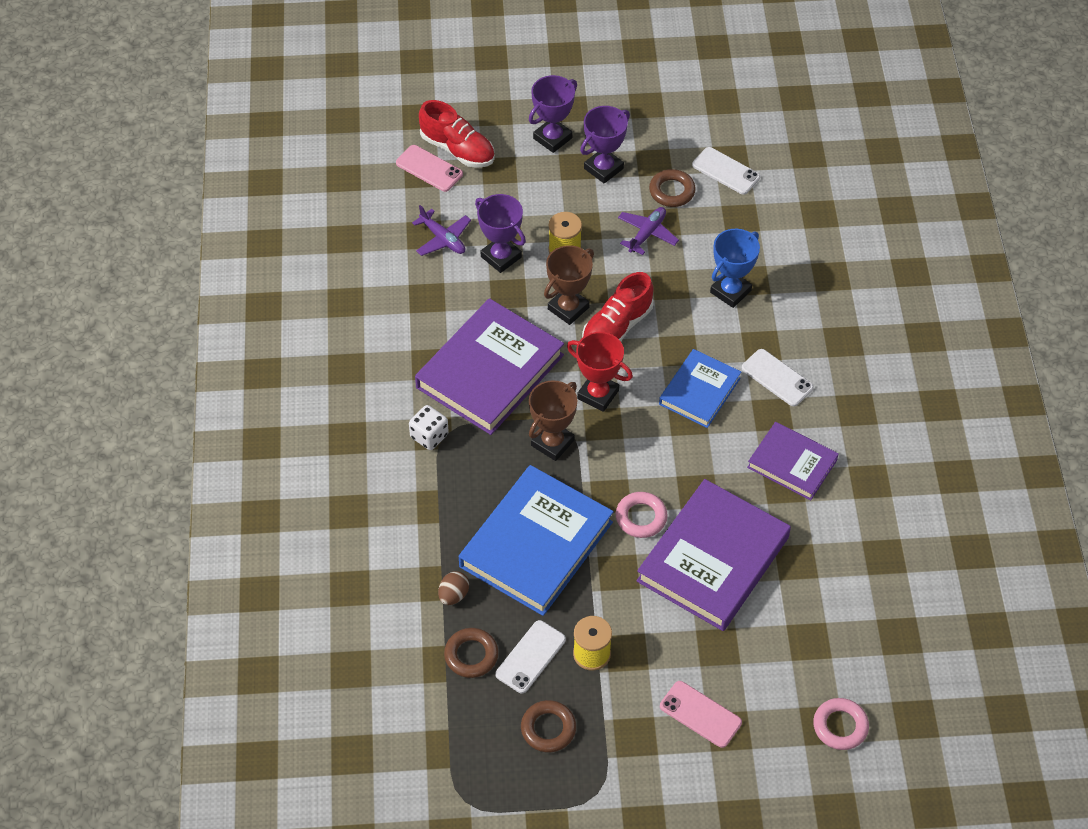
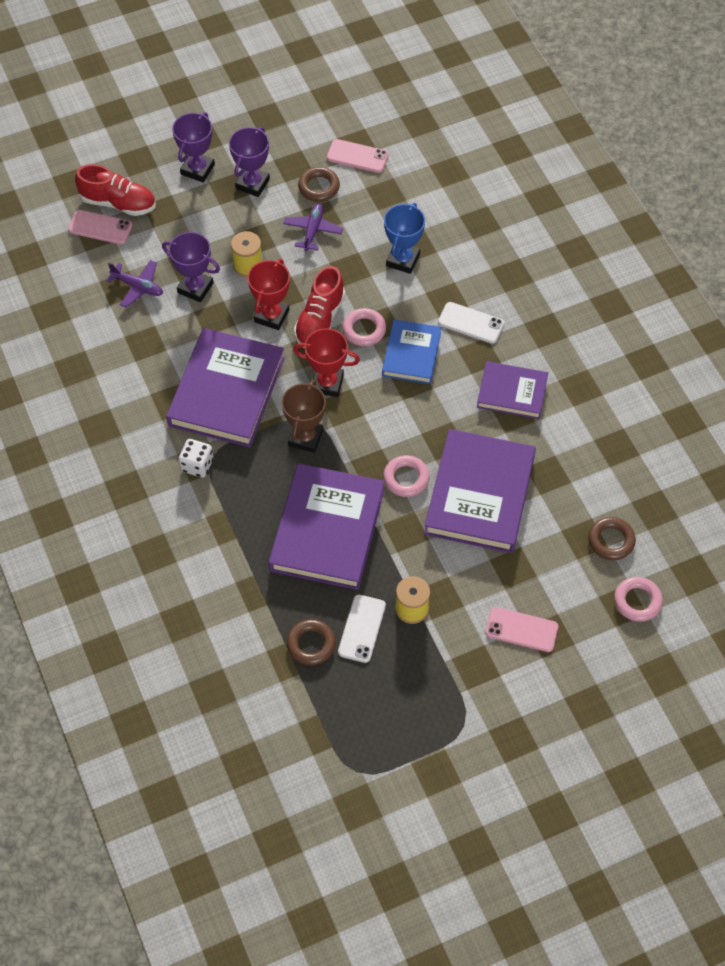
camera: 20 degrees left, 5 degrees up
brown egg [438,571,469,605] -> none
blue book [459,465,614,616] -> purple book [269,463,385,590]
brown ring [521,700,576,752] -> brown ring moved to [588,517,636,560]
brown trophy [544,245,594,325] -> red trophy [248,259,290,330]
white phone [692,147,760,195] -> pink phone [327,139,389,173]
none -> pink ring [342,308,386,346]

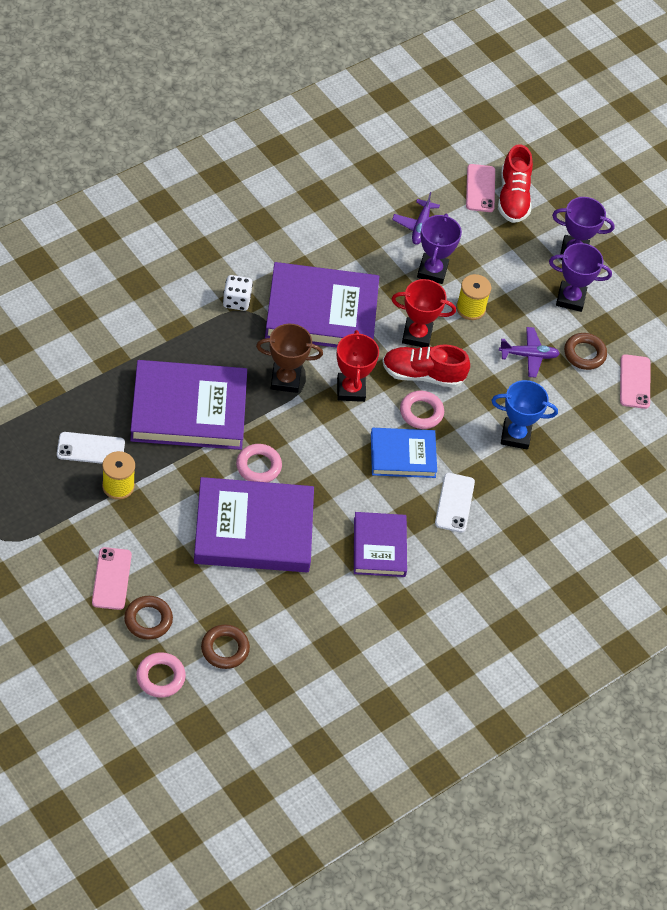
camera: 70 degrees right, 5 degrees down
brown ring [287,619,336,665] -> brown ring moved to [124,596,173,640]

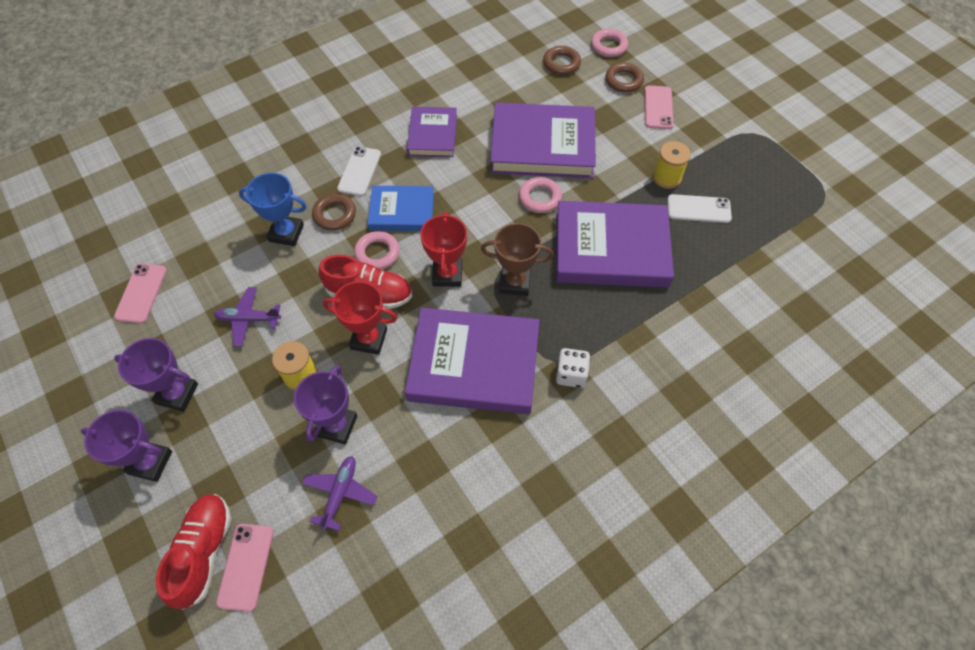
camera: 170 degrees left, 5 degrees up
brown ring [564,333,607,370] -> brown ring moved to [312,194,356,231]

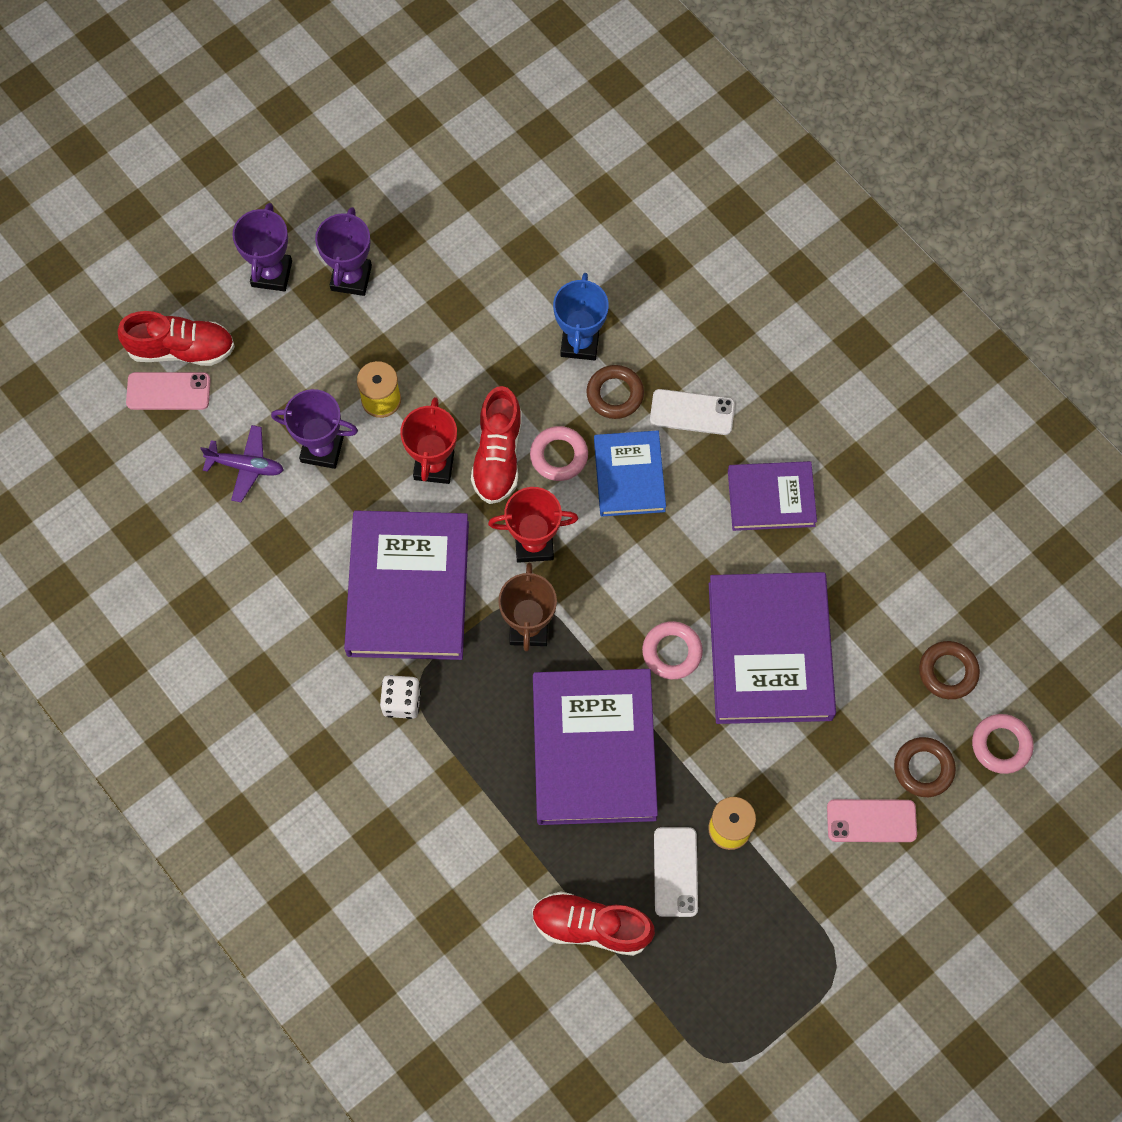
camera: 85 degrees right, 10 degrees up
pink phone [114,264,167,324] -> none
purple plane [214,287,281,347] -> none
none -> red shoe [532,891,655,956]

